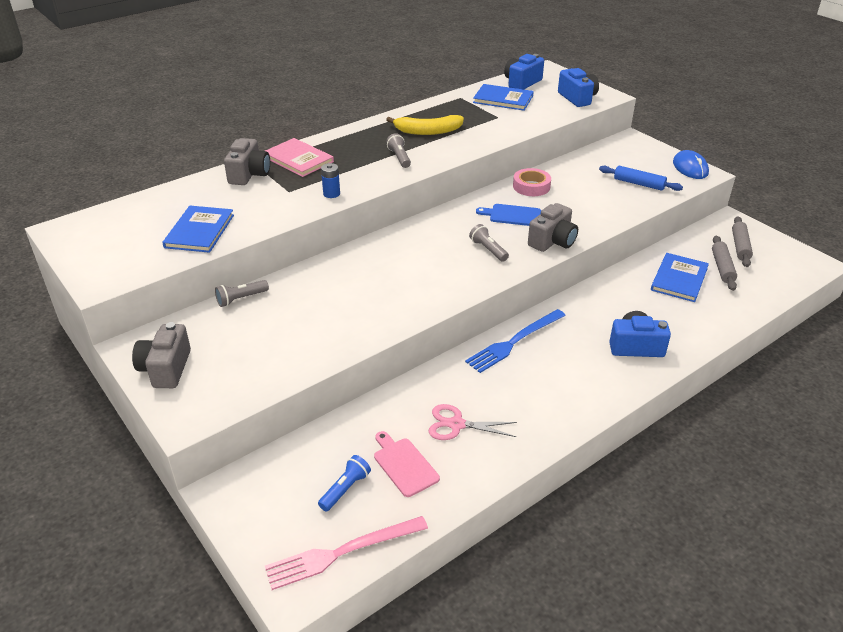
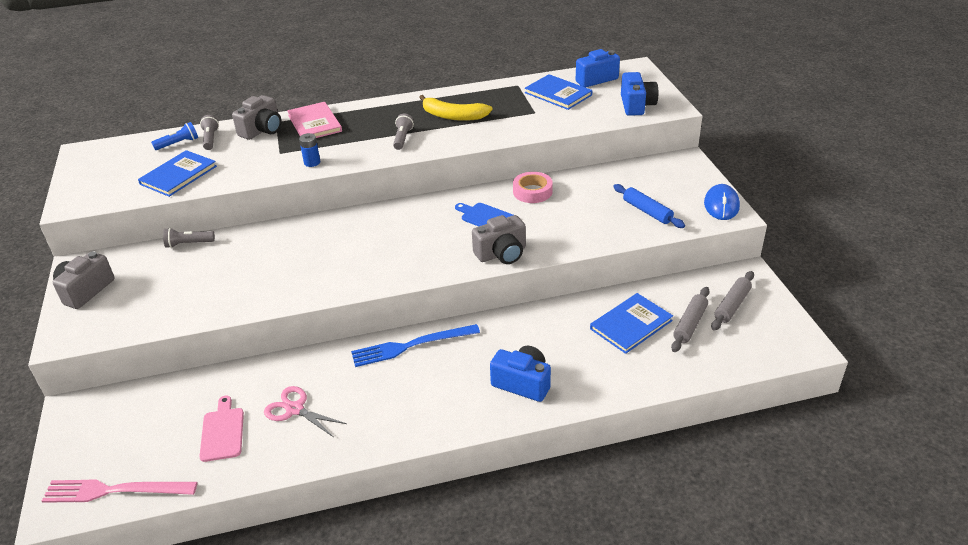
camera: 25 degrees right, 0 degrees up
blue flashlight [318,455,371,511] -> blue flashlight moved to [151,122,198,150]
grey flashlight [469,224,509,262] -> grey flashlight moved to [200,115,219,150]

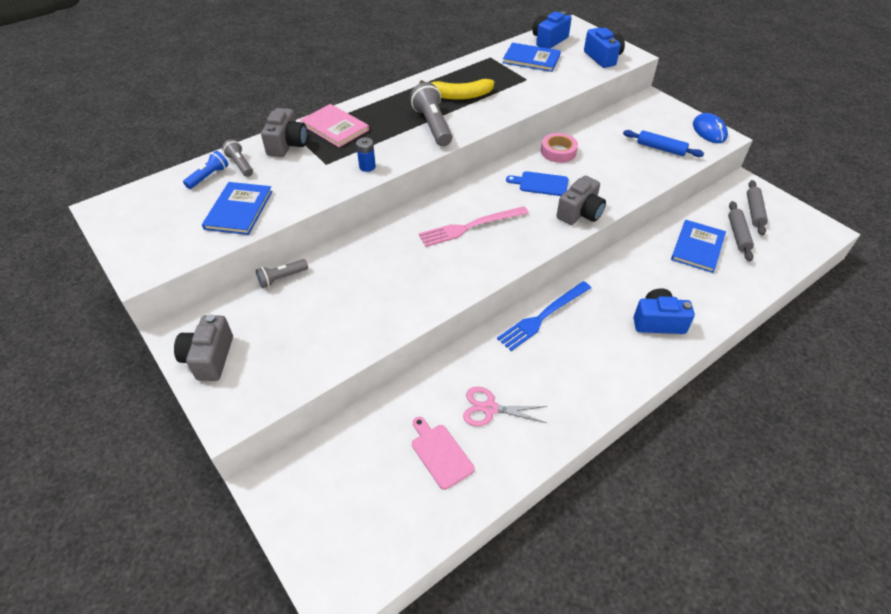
camera: 25 degrees left, 10 degrees up
pink fork [42,480,197,503] -> pink fork moved to [419,206,529,247]
grey flashlight [393,113,414,150] -> grey flashlight [410,82,452,146], size x1.74

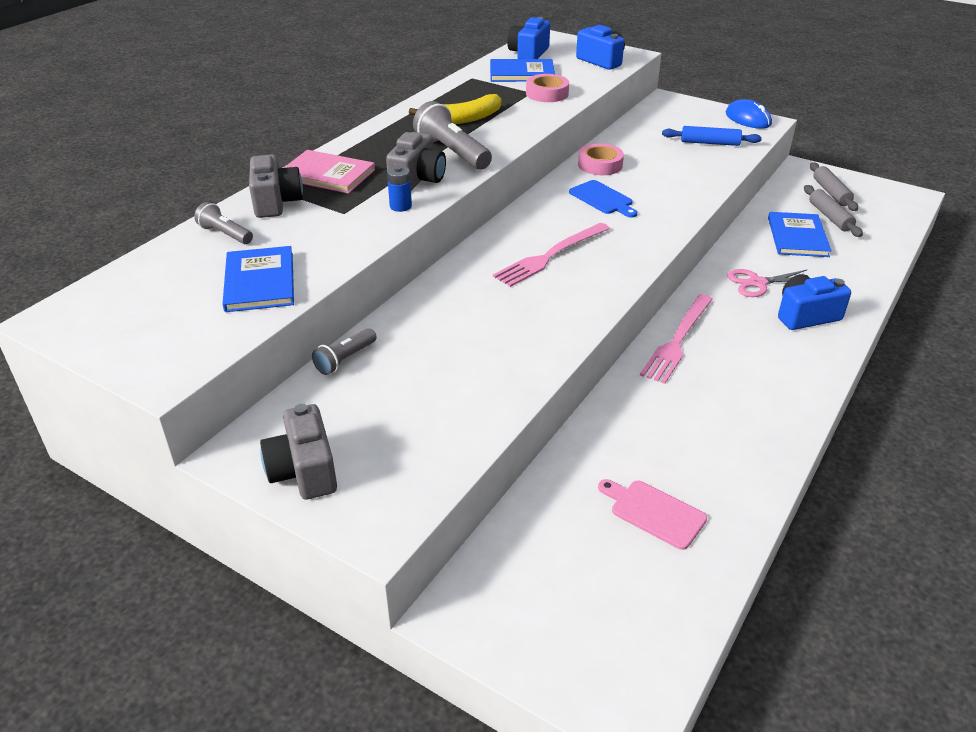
camera: 20 degrees left, 10 degrees down
blue flashlight [183,151,228,189] -> none
pink scissors [463,387,547,426] -> pink scissors moved to [727,269,807,297]
blue fork [497,281,591,351] -> pink fork [640,294,713,384]
blue cutting board [506,171,568,196] -> blue cutting board turned 120 degrees counterclockwise [569,180,637,218]
grey camera [556,176,606,225] -> grey camera moved to [386,132,446,191]
none -> pink tape [526,74,569,102]

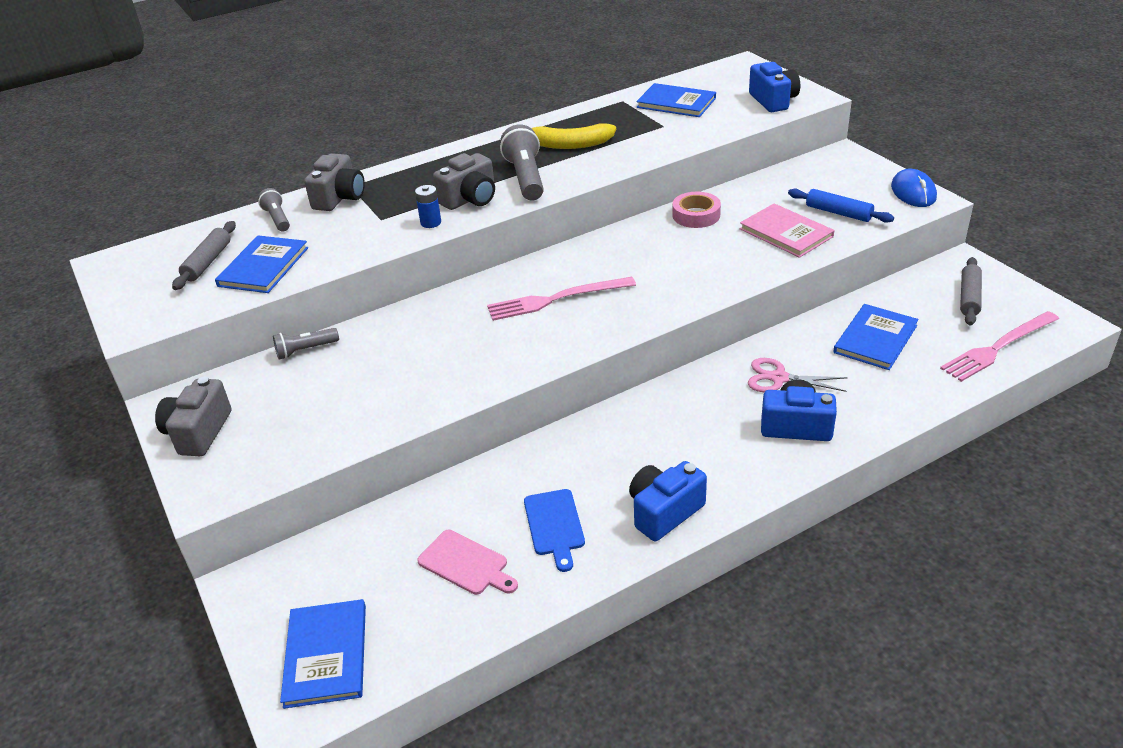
camera: 30 degrees right, 0 degrees up
pink book [284,150,375,194] -> pink book moved to [740,203,835,258]
blue camera [507,17,550,59] -> blue camera moved to [629,461,707,541]
pink tape [526,74,569,102] -> none
blue cutting board [569,180,637,218] -> blue cutting board moved to [524,489,585,572]
pink cutting board [598,479,707,550] -> pink cutting board turned 150 degrees clockwise [417,530,518,595]
pink fork [640,294,713,384] -> pink fork moved to [940,311,1059,382]
grey rolling pin [804,185,863,237] -> grey rolling pin moved to [172,221,236,290]
none -> blue book [280,599,366,709]

